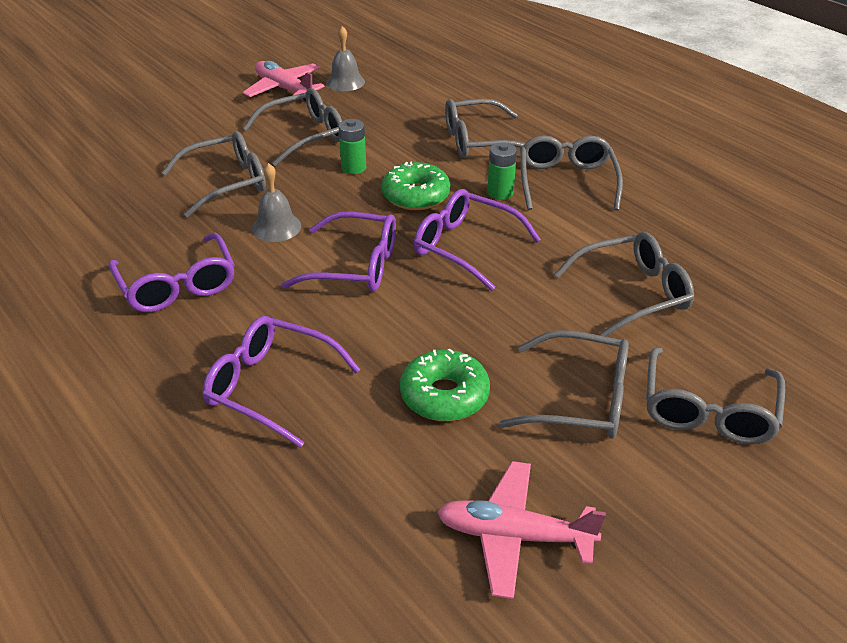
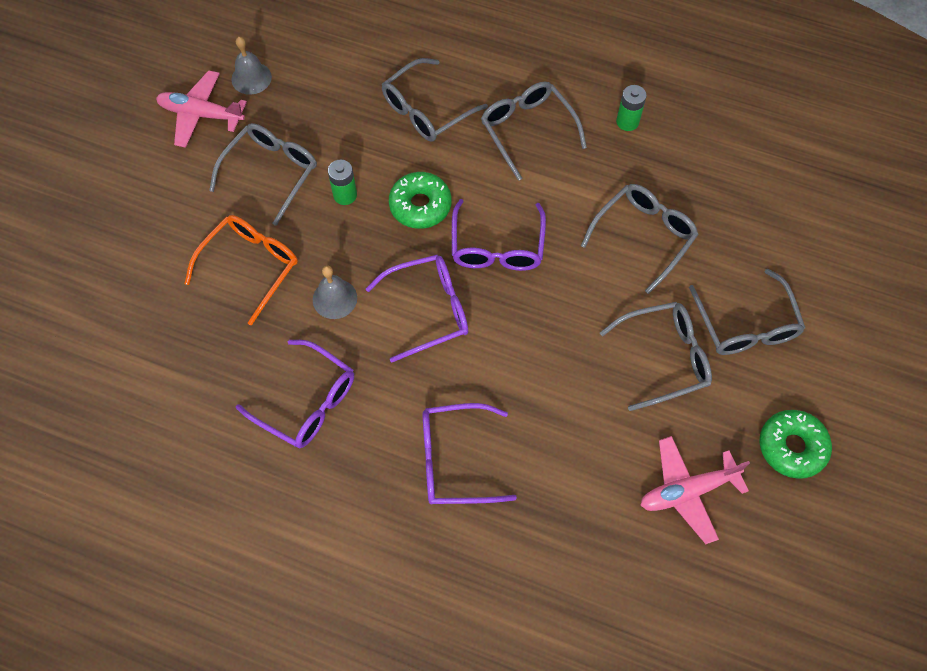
camera: 30 degrees left, 25 degrees up
grey glasses [162,131,266,217] -> orange glasses [185,215,298,326]
green donut [400,348,490,421] -> green donut moved to [760,410,832,479]
purple glasses [414,189,541,291] -> purple glasses turned 90 degrees counterclockwise [452,199,546,271]
green battery [487,142,517,200] -> green battery moved to [616,85,647,131]

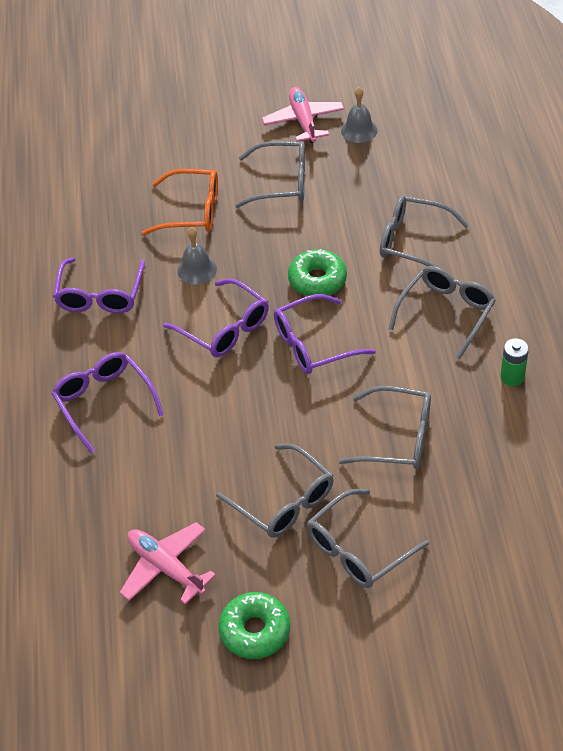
camera: 65 degrees right, 15 degrees down
green battery [328,160,357,205] -> none

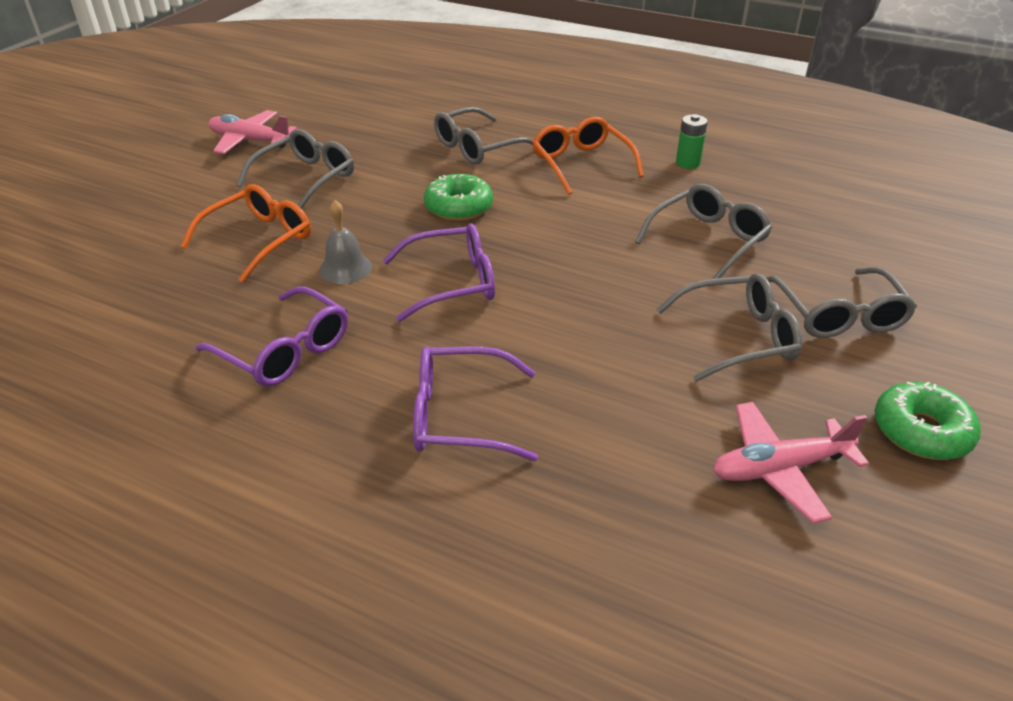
camera: 60 degrees left, 10 degrees down
purple glasses [274,294,376,374] -> none
grey bell [341,87,378,143] -> none
grey glasses [388,266,496,359] -> orange glasses [532,117,644,195]

